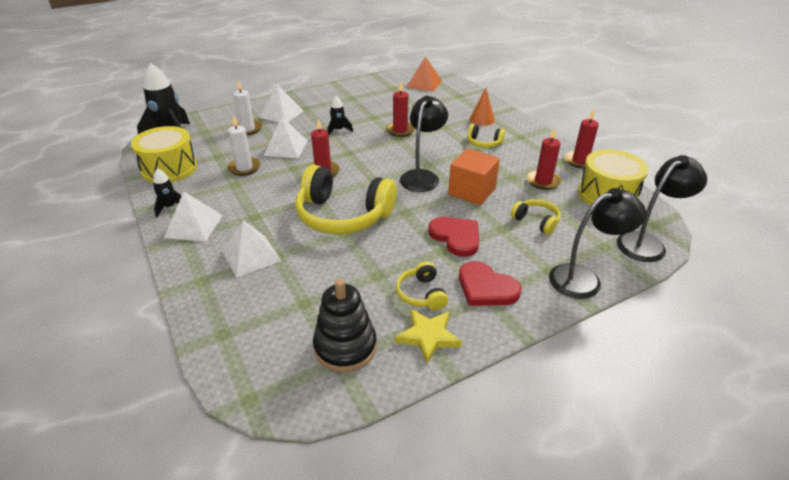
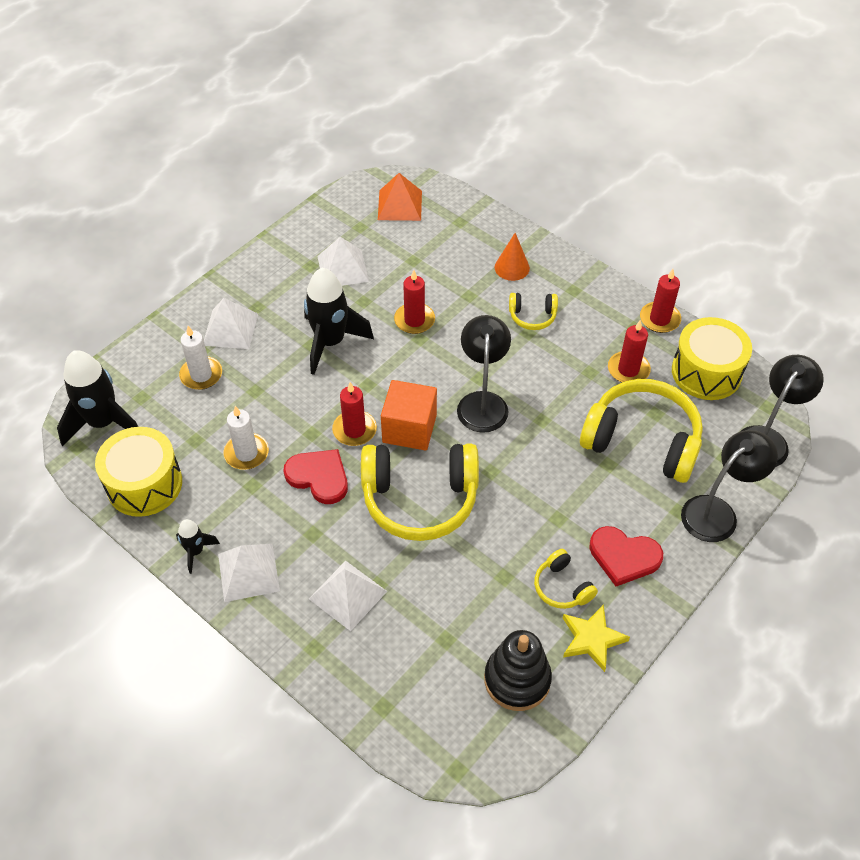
camera: 20 degrees left, 15 degrees up
white pyramid [264,117,308,158] -> white pyramid moved to [317,237,369,286]
black rocket [327,96,353,135] -> black rocket [304,268,374,375], size x2.02
red heart [428,217,479,257] -> red heart moved to [283,449,348,504]
orange cube [448,148,500,205] -> orange cube moved to [381,380,437,451]
yellow headphones [511,199,561,235] -> yellow headphones [580,379,703,483], size x2.14

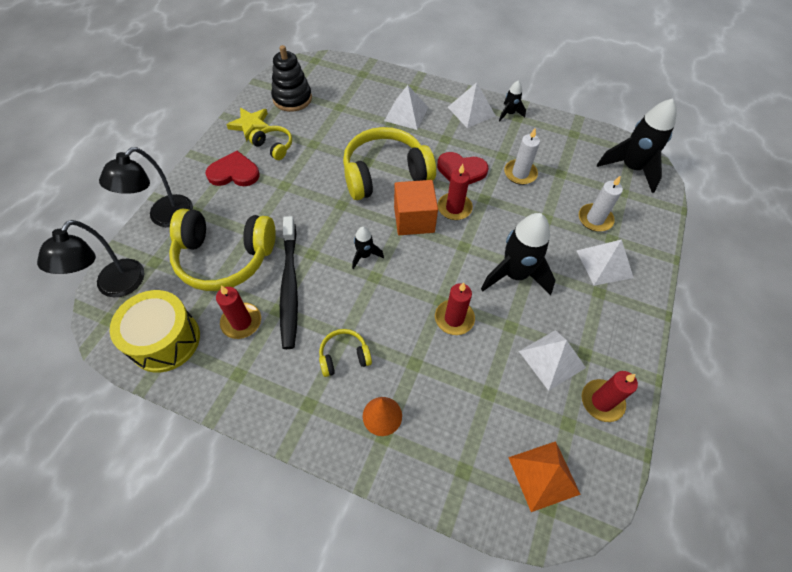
camera: 160 degrees right, 5 degrees up
yellow drum [95,427,182,517] -> none
black lamp [457,315,511,433] -> black rocket [352,227,384,269]
red candle [640,269,681,333] -> red candle moved to [582,371,638,422]
none -> black toothbrush [280,216,298,349]

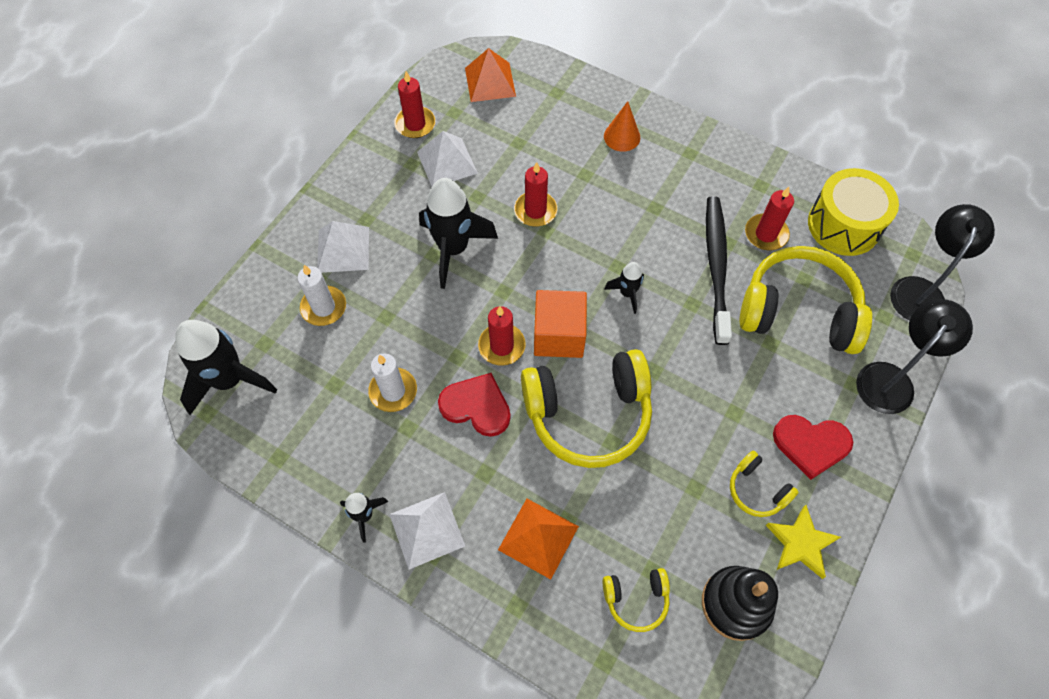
camera: 170 degrees left, 5 degrees up
yellow headphones [319,329,372,377] -> yellow headphones moved to [603,568,670,632]
white pyramid [384,85,429,130] -> orange pyramid [498,499,579,579]

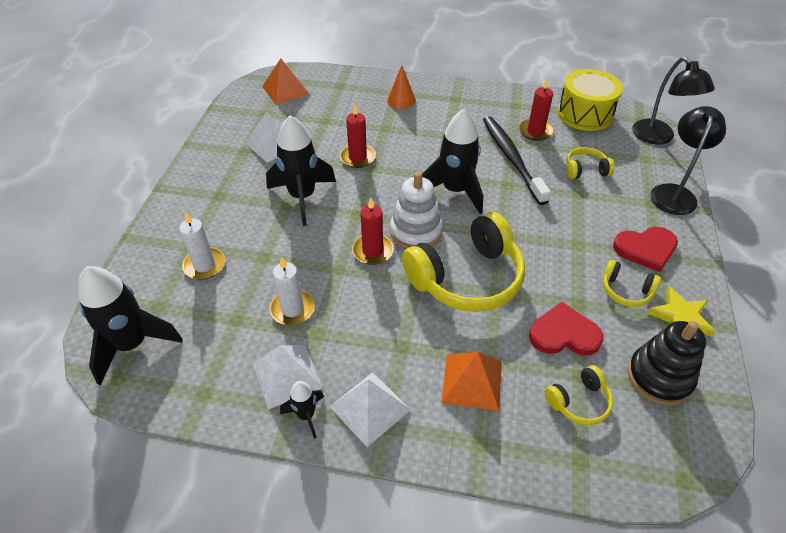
camera: 20 degrees left, 15 degrees down
white pyramid [317,221,369,273] -> white pyramid moved to [253,345,323,409]
red candle [394,71,435,138] -> none
red heart [438,373,511,437] -> red heart moved to [529,302,603,355]
orange cube [534,290,587,358] -> white stacking toy [390,172,443,249]
black rocket [604,262,644,314] -> black rocket [422,109,483,214], size x2.02
yellow headphones [740,246,872,354] -> yellow headphones [566,147,615,179], size x0.47
black lamp [890,204,995,321] -> black lamp turned 150 degrees clockwise [632,57,715,144]

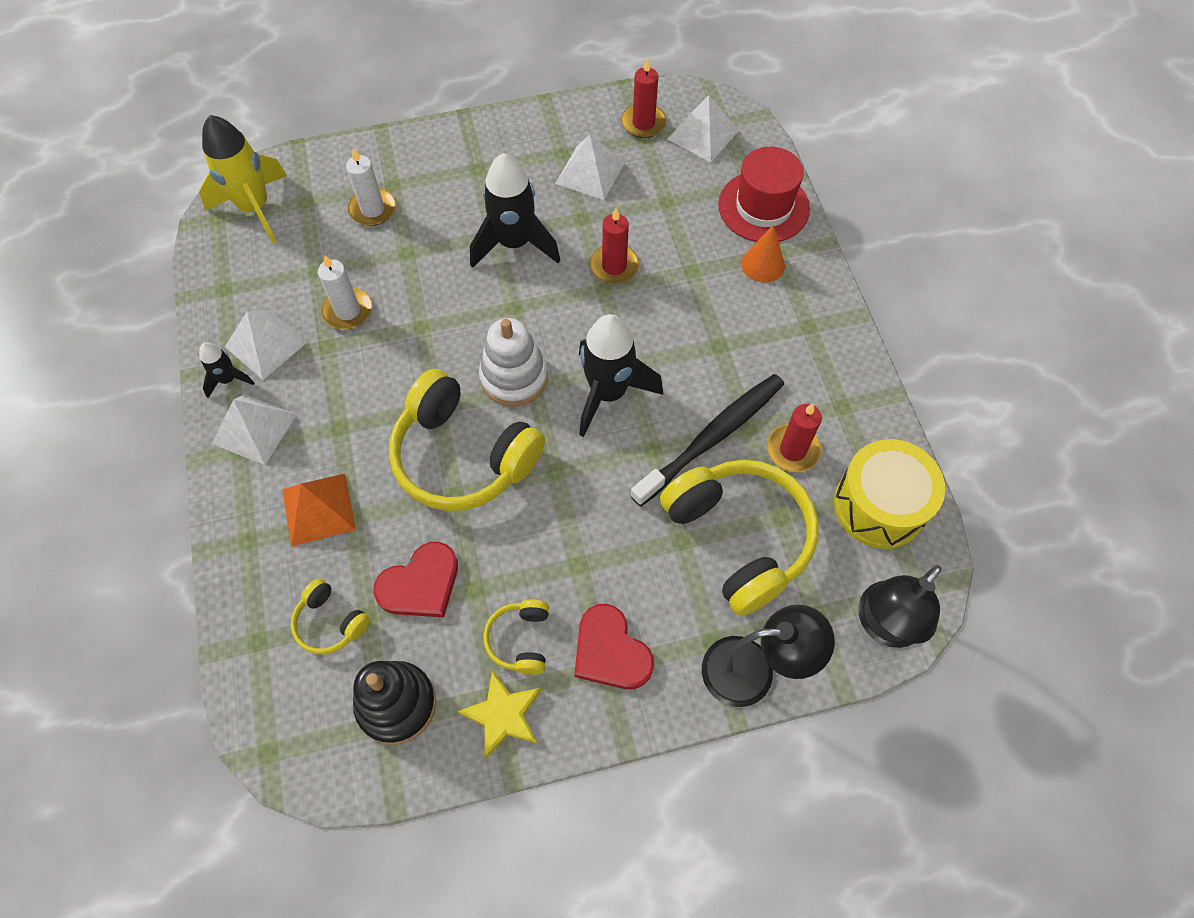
camera: 65 degrees right, 15 degrees up
black rocket [78,266,183,385] -> yellow rocket [199,115,287,243]
orange pyramid [262,58,310,105] -> white pyramid [668,95,739,162]
red candle [352,198,394,265] -> red candle moved to [621,58,667,138]
red heart [529,302,603,355] -> red heart turned 75 degrees clockwise [373,542,458,617]
yellow headphones [566,147,615,179] -> yellow headphones [660,460,819,616], size x2.14
none -> red hat [718,147,810,242]

